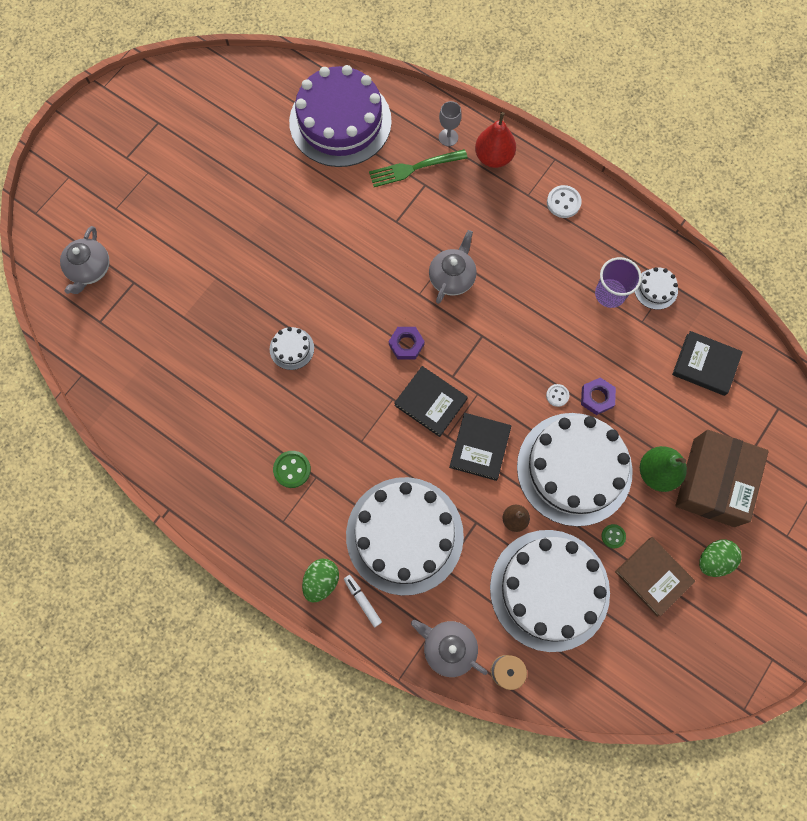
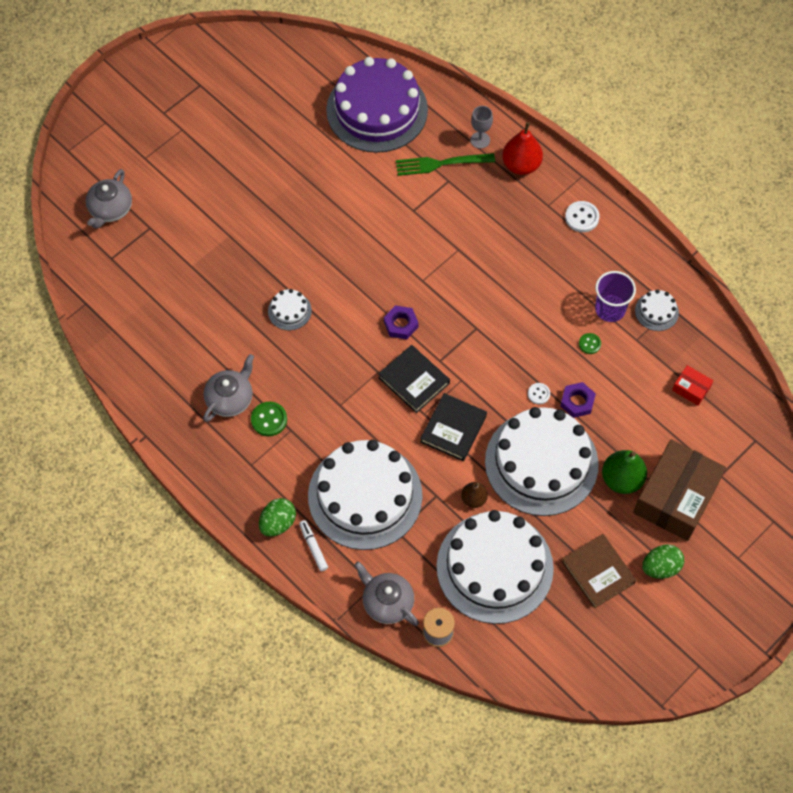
camera: 10 degrees right, 10 degrees down
grey teapot [429,230,477,304] -> grey teapot moved to [203,354,254,422]
green button [602,524,626,549] -> green button moved to [579,333,601,354]
black book [672,331,743,396] -> red box [672,365,713,406]

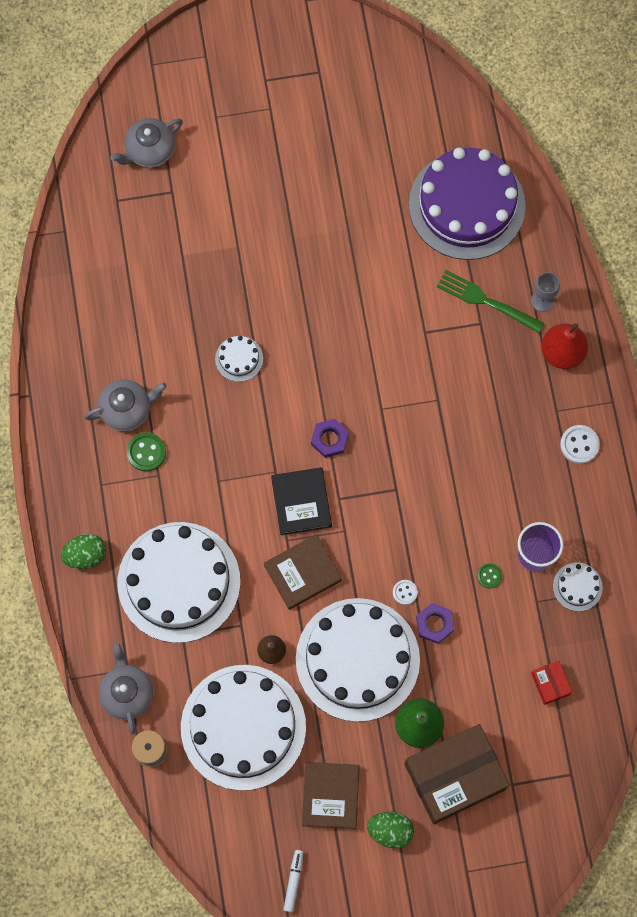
camera: 35 degrees right, 10 degrees up
white marker [299,520,328,571] -> white marker moved to [283,850,304,912]
black book [420,393,487,461] -> brown book [264,534,342,610]

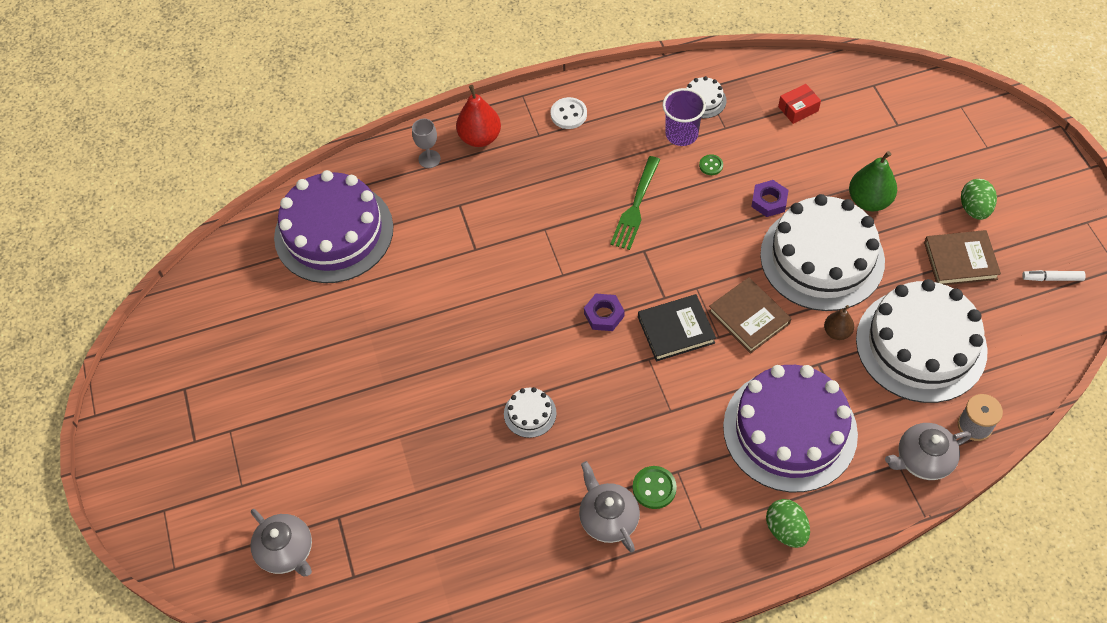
camera: 95 degrees left, 15 degrees down
white cake [118,522,240,643] -> purple cake [723,365,858,492]
white button [393,580,418,605] -> none
brown box [405,724,510,824] -> none
green fork [437,270,544,333] -> green fork moved to [610,156,660,250]

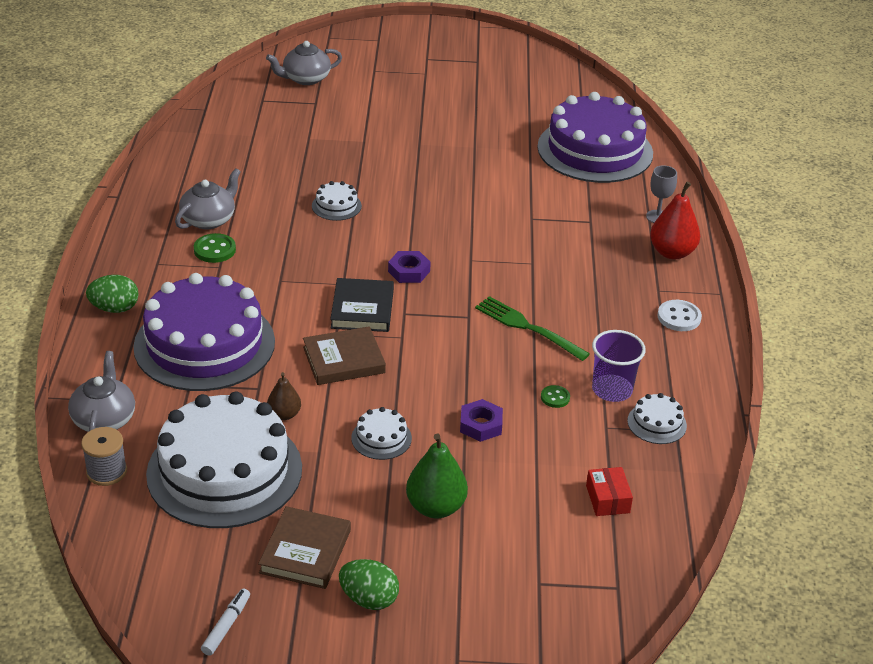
camera: 105 degrees right, 20 degrees down
grey teapot [579,461,640,553] -> grey teapot turned 45 degrees counterclockwise [175,168,241,230]
white cake [760,194,885,311] -> white cake [351,407,412,460], size x0.40

